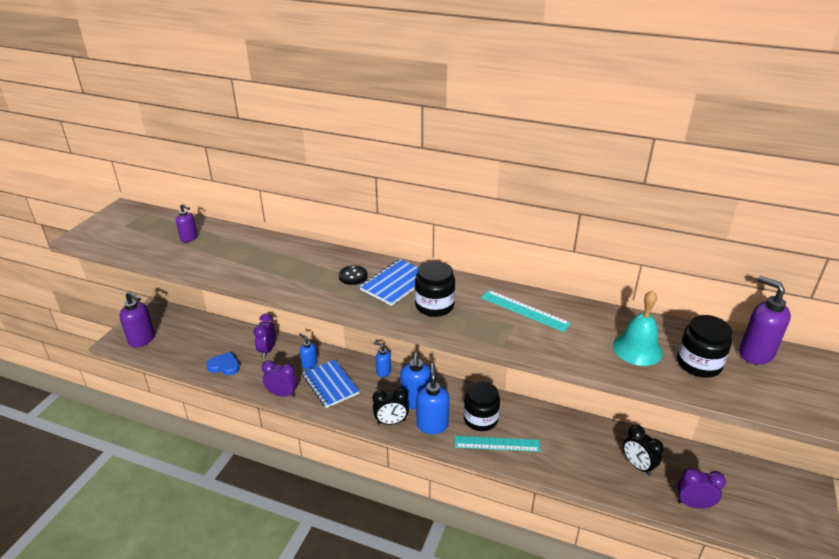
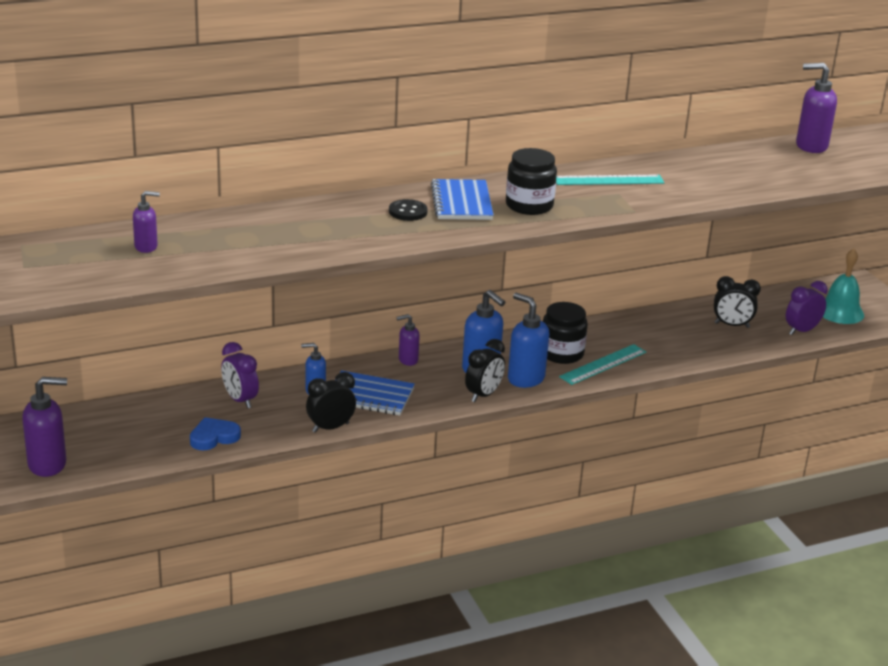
camera: 45 degrees left, 5 degrees down
purple clock [262,360,298,397] -> black clock [306,372,356,433]
blue soap dispenser [374,341,391,377] -> purple soap dispenser [396,314,420,366]
turquoise bell [613,290,663,366] -> turquoise bell moved to [823,249,864,324]
black jar [677,315,732,378] -> none

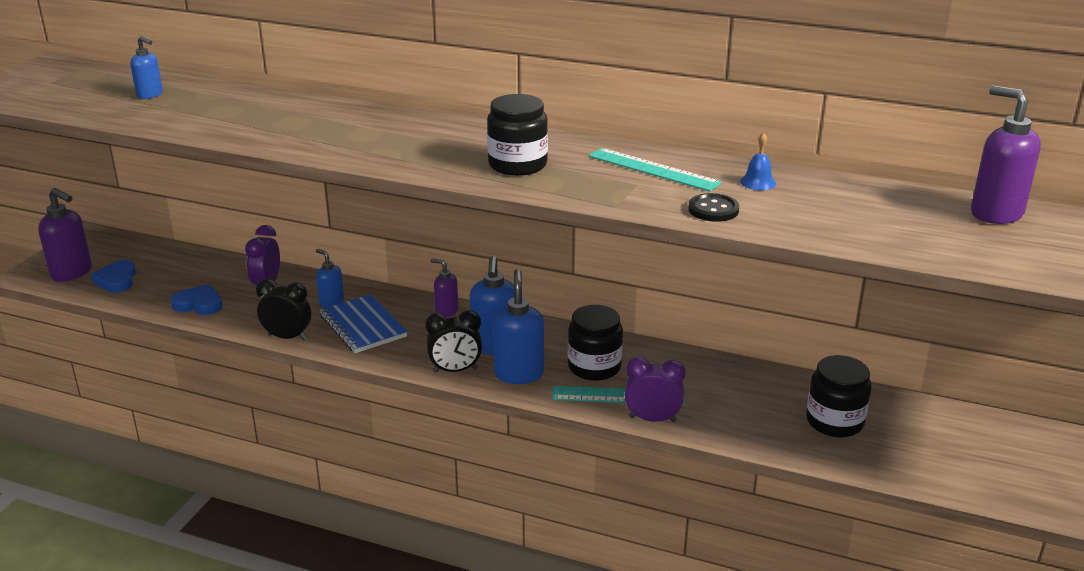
camera: 45 degrees right, 0 degrees up
purple soap dispenser [133,191,160,253] -> blue soap dispenser [130,36,163,99]
black button [389,199,428,221] -> black button moved to [688,193,739,222]
blue notebook [431,179,493,220] -> none
black clock [714,276,761,328] -> black jar [806,355,872,437]
purple clock [786,281,828,335] -> purple clock moved to [625,357,686,422]
turquoise bell [823,249,864,324] -> none
none -> blue heart [90,260,136,293]
none -> blue bell [740,132,776,190]

